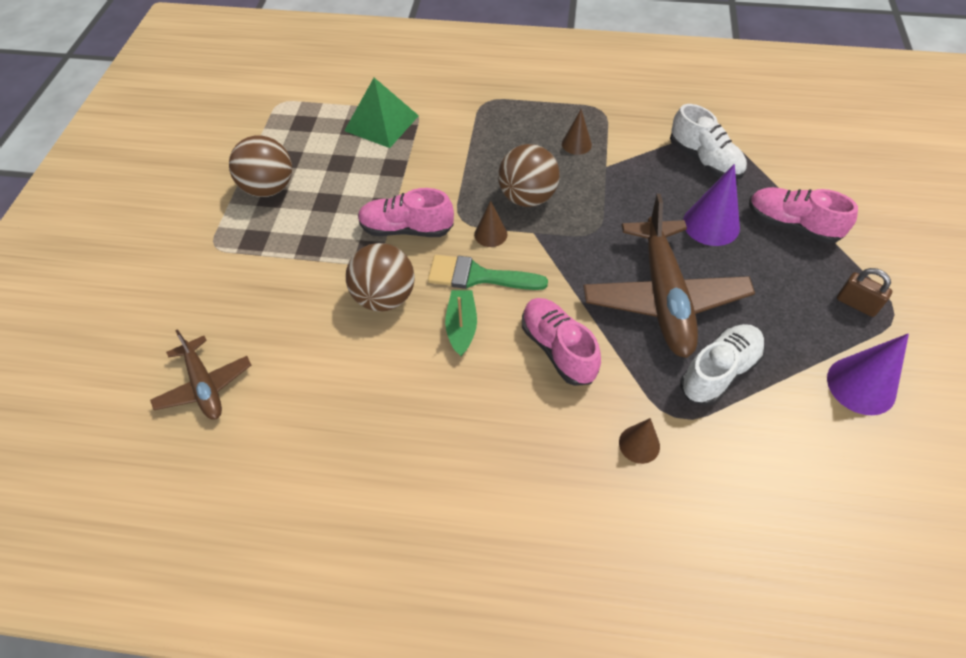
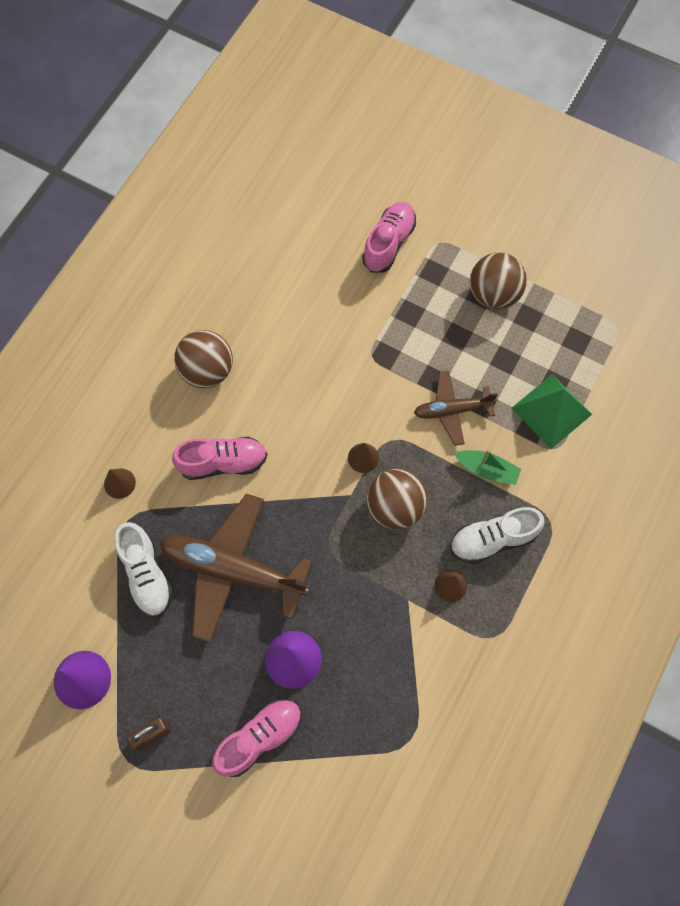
camera: 110 degrees right, 15 degrees up
brown plane [150,329,251,420] -> brown plane moved to [414,371,498,446]
brown ball [346,243,415,312] -> brown ball moved to [174,330,233,388]
pink shoe [358,188,454,237] -> pink shoe moved to [362,202,416,273]
green brush [428,255,548,290] -> none
green boat [445,290,477,356] -> green boat moved to [454,450,521,485]
white shoe [670,104,747,179] -> white shoe moved to [450,507,544,564]

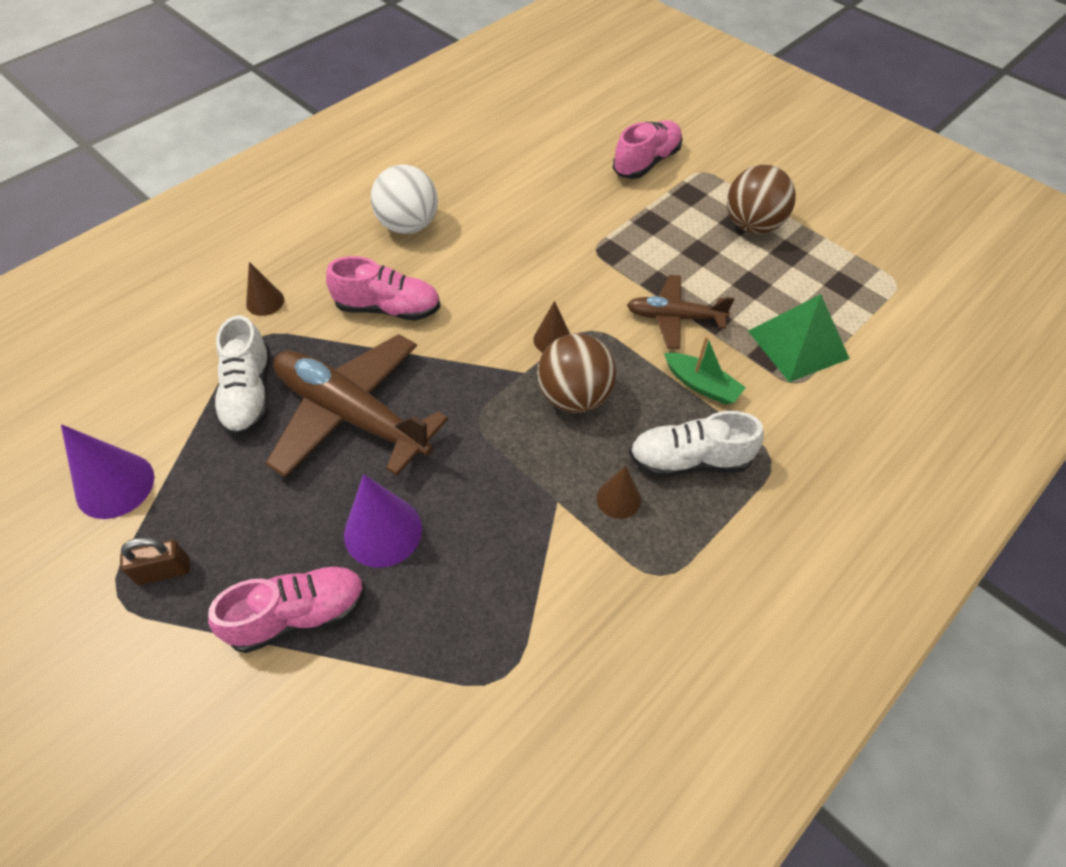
camera: 15 degrees right, 15 degrees down
brown ball [174,330,233,388] -> white ball [371,165,438,234]

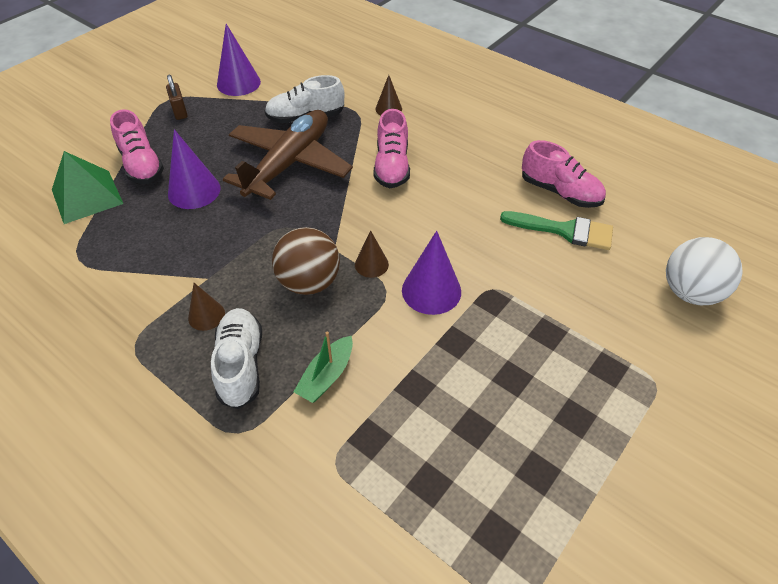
camera: 85 degrees right, 5 degrees down
white ball [371,165,438,234] -> white ball moved to [666,237,742,305]
pink shoe [613,121,683,179] -> pink shoe moved to [522,140,606,208]
brown plane [627,275,734,349] -> none
brown ball [727,165,796,234] -> none
green pyramid [748,294,850,382] -> green pyramid moved to [52,151,123,224]
none -> purple cone [402,231,461,315]
none -> green brush [500,211,613,250]

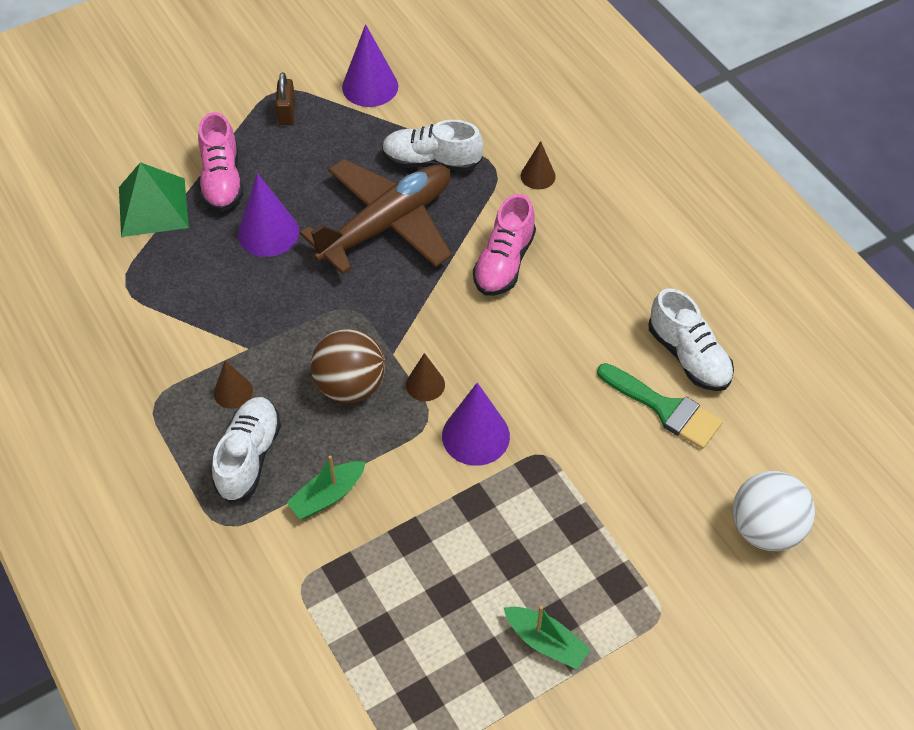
camera: 20 degrees right, 5 degrees up
pink shoe [522,140,606,208] -> white shoe [649,288,734,391]
none -> green boat [504,606,591,669]

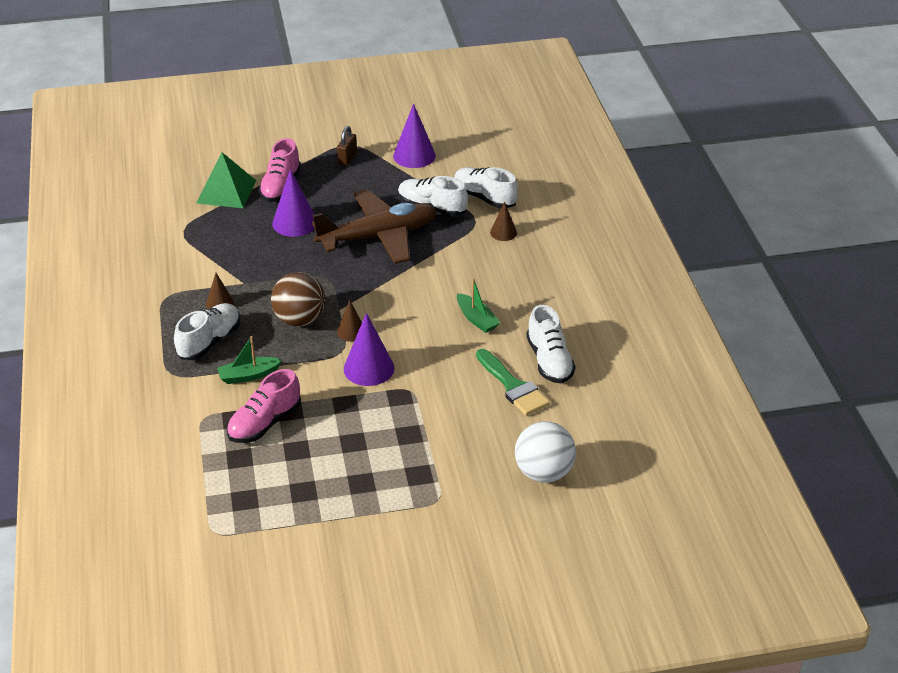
camera: 20 degrees right, 15 degrees down
pink shoe [473,194,536,296] -> pink shoe moved to [227,369,301,443]
green boat [504,606,591,669] -> green boat moved to [457,278,500,333]
none -> white shoe [454,167,518,209]

